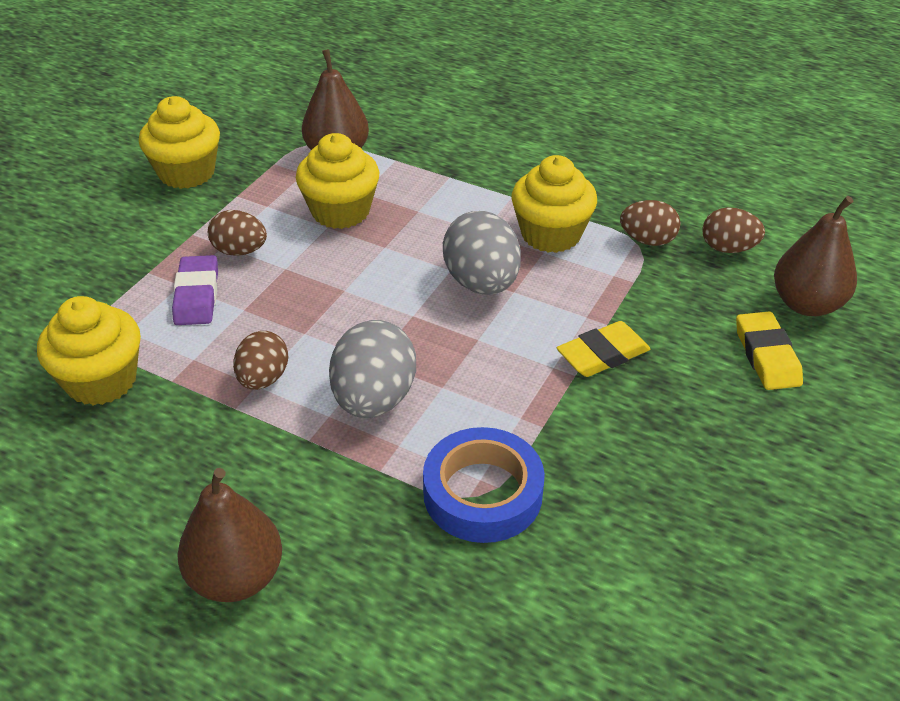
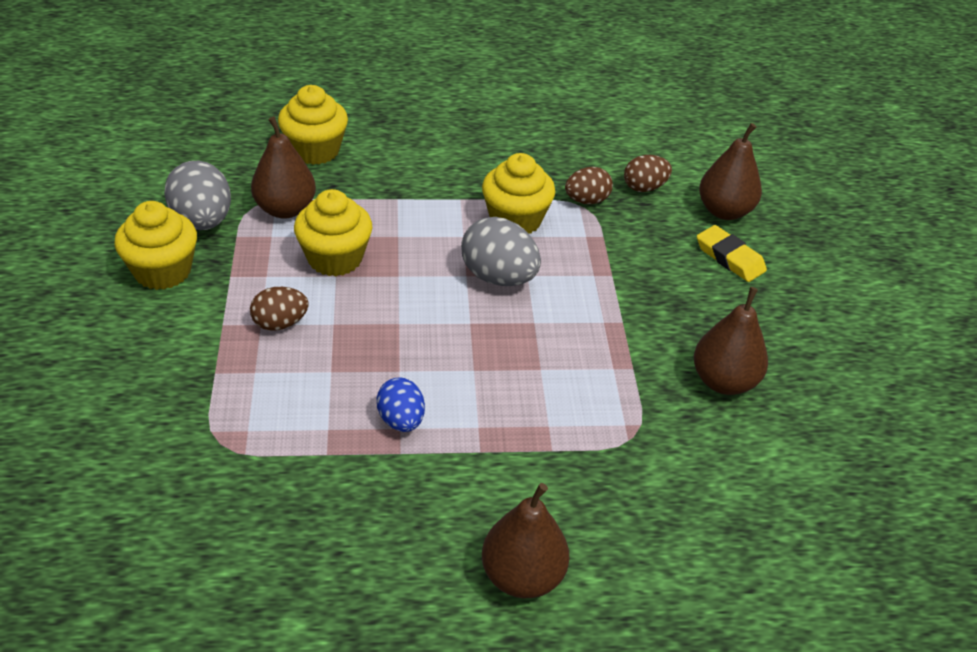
camera: 35 degrees left, 0 degrees up
yellow cupcake [37,296,141,405] -> yellow cupcake moved to [278,85,348,165]
purple eraser [172,255,218,325] -> none
brown egg [233,331,288,390] -> blue egg [377,377,425,432]
grey egg [329,320,416,418] -> grey egg moved to [164,161,231,230]
blue tape [423,427,545,543] -> none
yellow eraser [557,321,650,377] -> none
none -> brown pear [694,287,768,395]

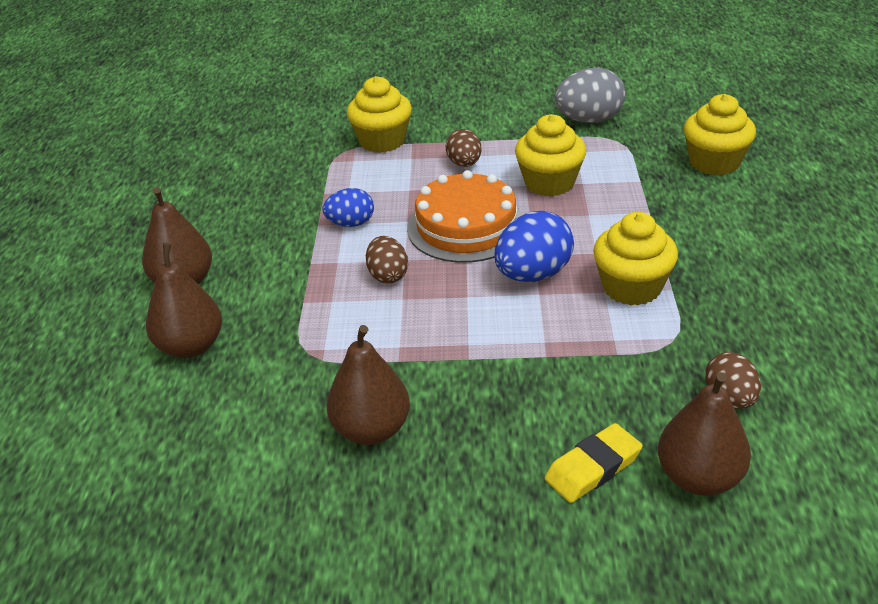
camera: 100 degrees right, 5 degrees down
yellow cupcake [114,201,197,290] -> yellow cupcake moved to [347,76,412,153]
brown pear [251,117,316,219] -> brown pear moved to [146,243,222,358]
grey egg [461,217,541,286] -> blue egg [495,211,574,282]
brown egg [565,167,613,204] -> brown egg moved to [366,236,408,284]
none -> orange cake [407,170,523,263]

